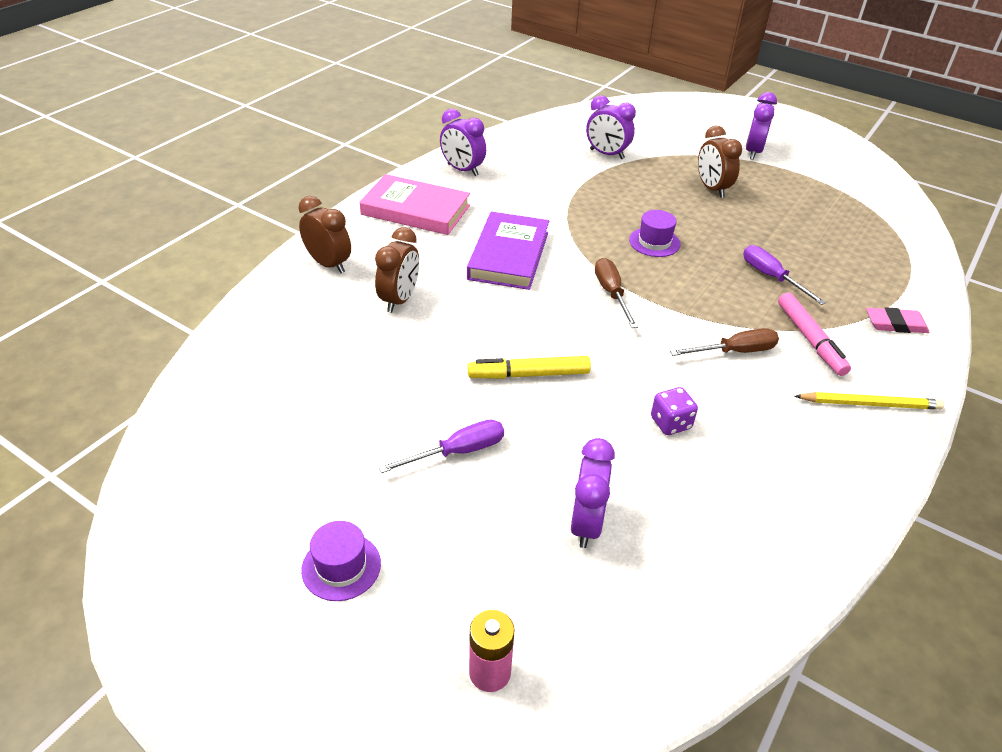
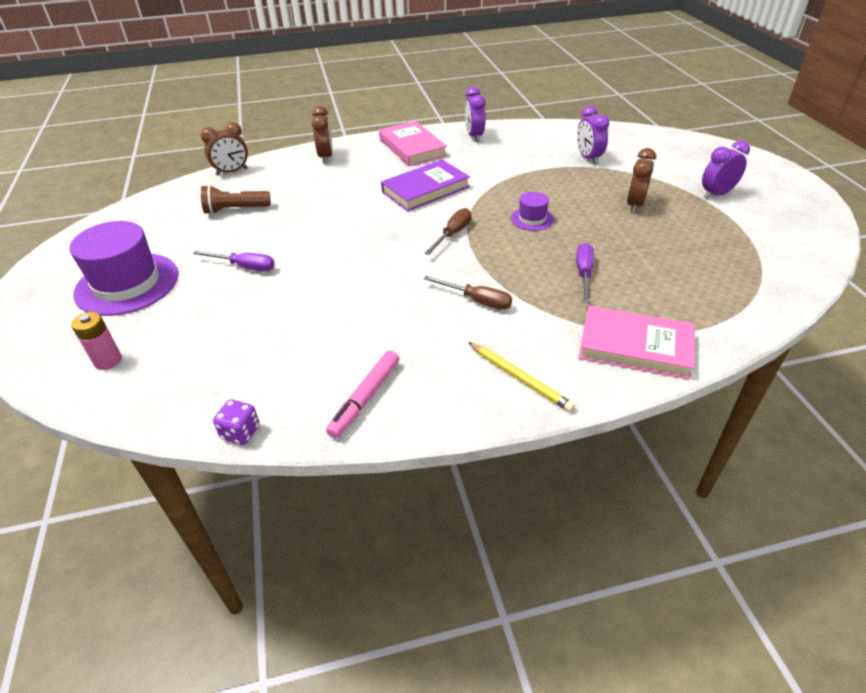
camera: 45 degrees right, 0 degrees up
purple hat [301,521,381,601] -> purple hat [70,221,178,316], size x2.09
brown clock [375,227,419,313] -> brown clock moved to [201,122,248,176]
yellow marker [468,356,591,379] -> none
purple clock [571,438,615,548] -> none
purple dice [651,387,698,435] -> purple dice moved to [213,399,260,445]
pink marker [778,293,851,376] -> pink marker moved to [326,350,399,438]
pink eraser [866,307,930,333] -> pink book [578,306,695,380]
none -> brown flashlight [201,185,271,214]

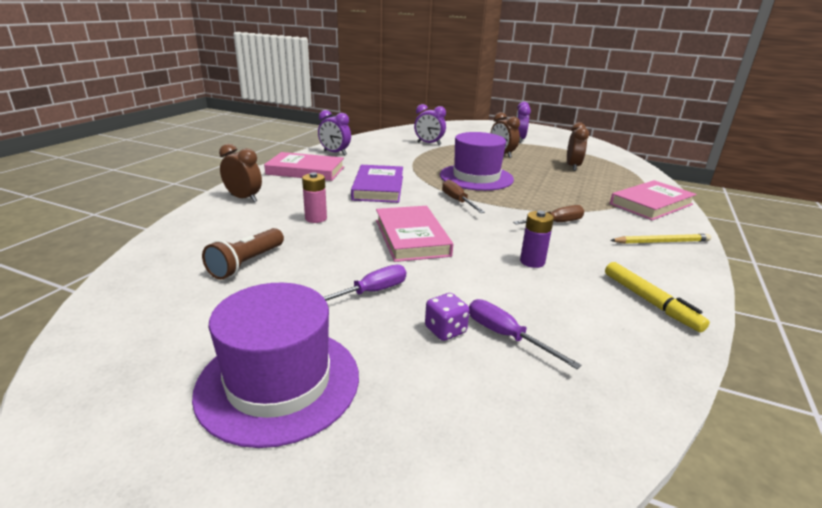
camera: 55 degrees left, 15 degrees down
pink battery [71,312,122,370] -> pink battery moved to [302,172,327,223]
brown clock [201,122,248,176] -> brown clock moved to [567,122,589,171]
purple dice [213,399,260,445] -> purple dice moved to [425,293,470,341]
pink marker [326,350,399,438] -> yellow marker [605,262,710,332]
purple hat [511,192,554,231] -> purple hat [440,132,514,191], size x2.09
purple screwdriver [576,243,594,303] -> purple screwdriver moved to [469,299,582,369]
none -> pink book [376,206,453,262]
none -> purple battery [520,211,554,268]

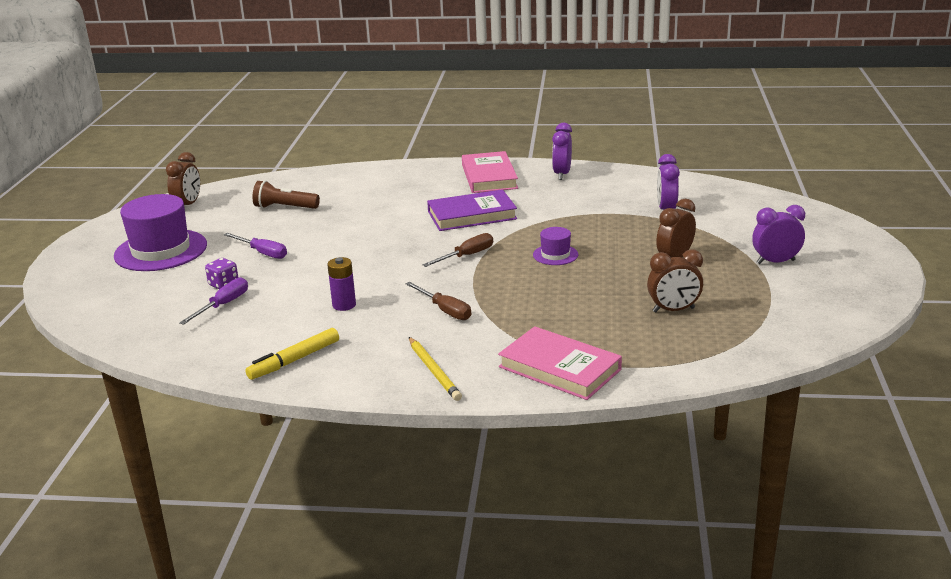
camera: 75 degrees right, 0 degrees up
brown clock [219,144,262,202] -> brown clock moved to [166,152,200,205]
pink battery [302,172,327,223] -> none
pink book [376,206,453,262] -> none
purple hat [440,132,514,191] -> purple hat [533,227,578,265], size x0.48

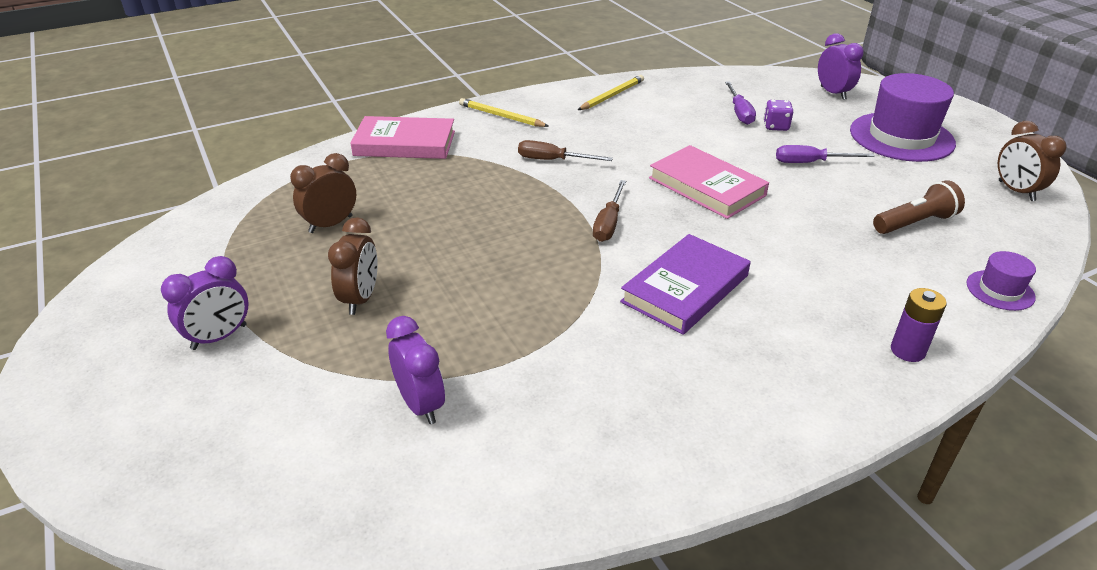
camera: 145 degrees right, 10 degrees up
yellow marker [245,328,339,380] -> yellow pencil [578,75,644,110]
purple battery [327,257,356,311] -> purple battery moved to [891,288,947,362]
pink book [462,151,518,193] -> pink book moved to [649,145,769,219]
purple hat [533,227,578,265] -> purple hat moved to [966,251,1036,311]
purple clock [552,123,572,180] -> purple clock moved to [818,33,864,100]

